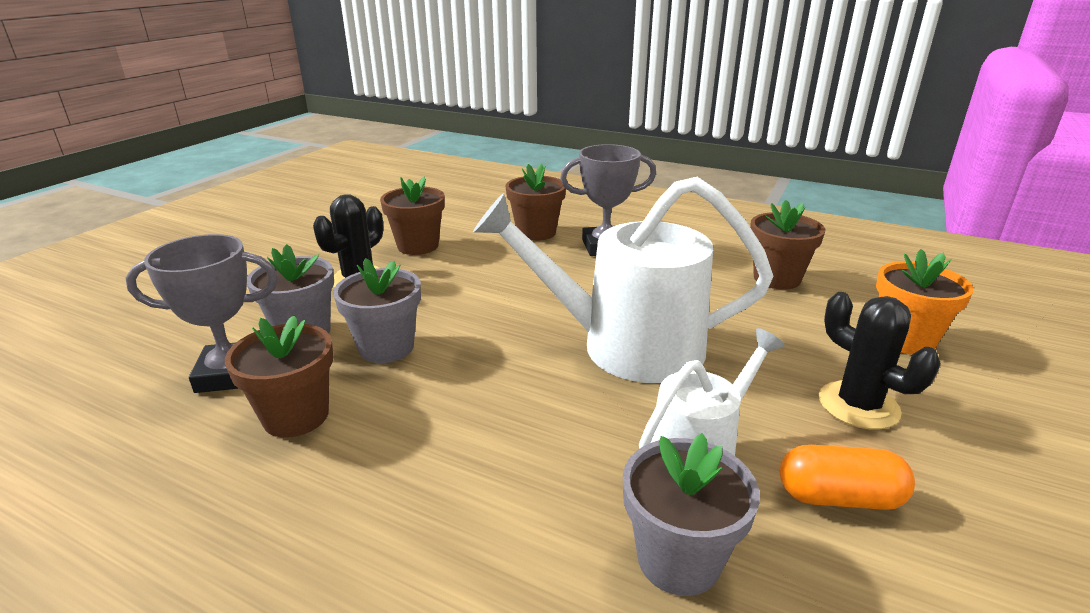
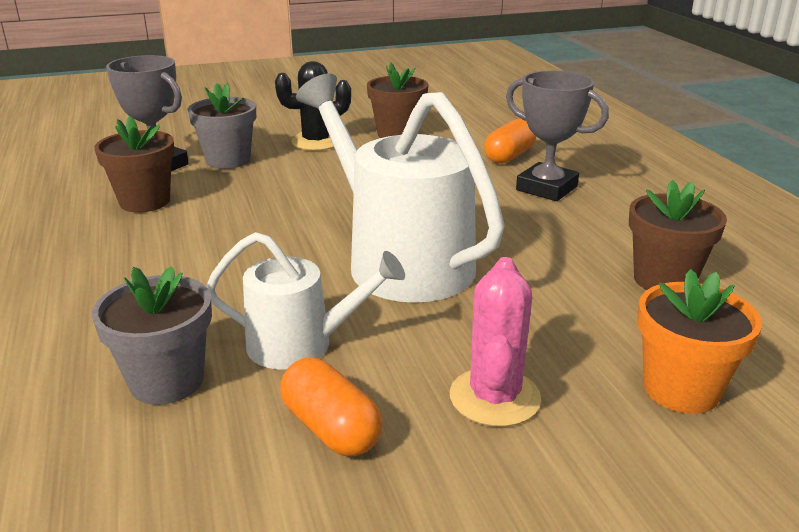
camera: 45 degrees right, 0 degrees up
grey flower pot [333,258,421,363] -> none
brown flower pot [506,163,566,241] -> orange capsule [484,119,536,164]
black cactus [819,292,941,430] -> pink cactus [450,257,541,427]

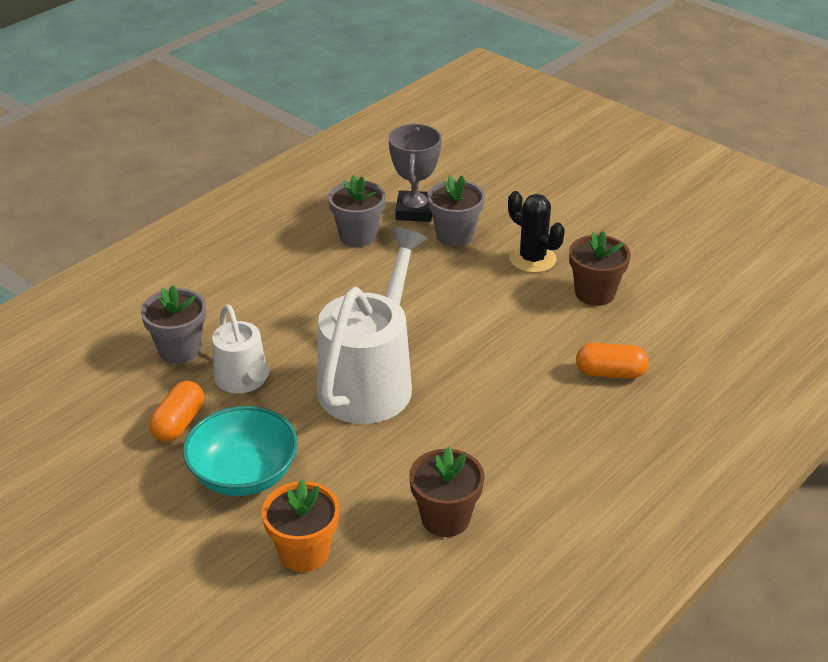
camera: 60 degrees right, 10 degrees up
brown flower pot [94,116,175,213] -> grey flower pot [328,175,386,247]
pink cactus [450,257,541,427] -> turquoise bowl [183,406,298,496]
grey trophy [506,71,609,201] -> none

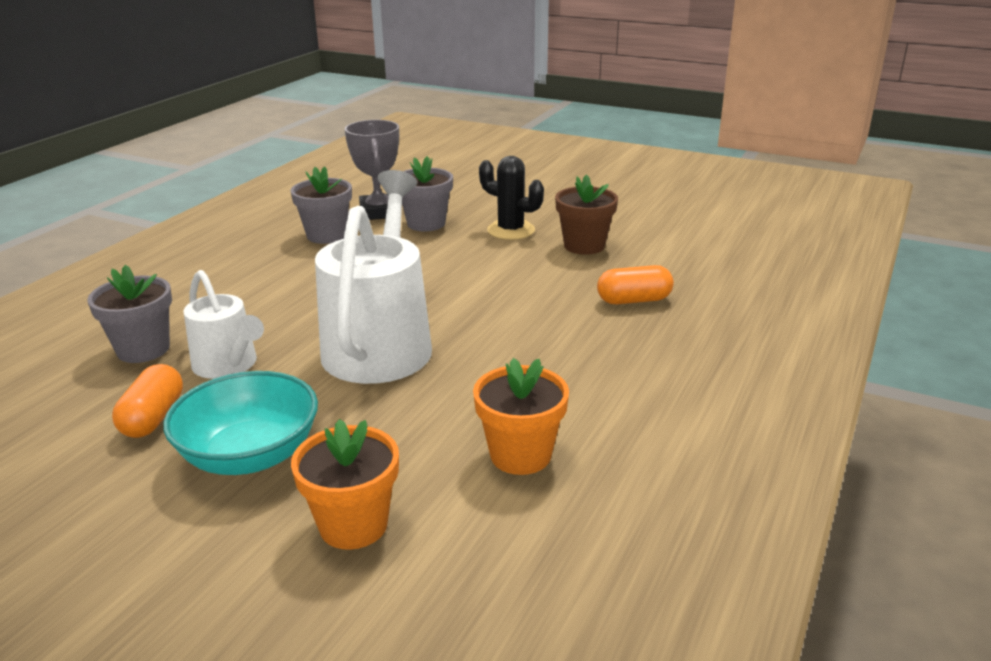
camera: 15 degrees left, 10 degrees down
brown flower pot [409,446,485,537] -> orange flower pot [473,358,569,475]

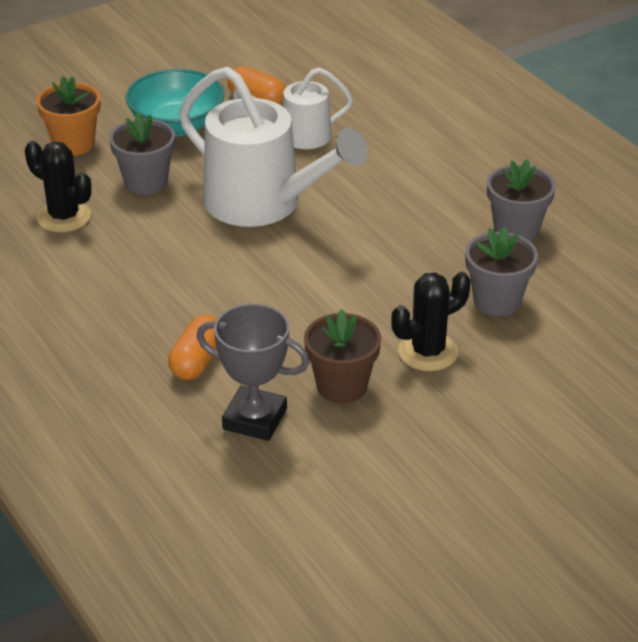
camera: 120 degrees right, 10 degrees up
grey flower pot [87,265,172,363] -> grey flower pot moved to [109,112,175,195]
grey trophy [344,120,399,220] -> grey trophy moved to [197,304,310,441]
orange flower pot [473,358,569,475] -> black cactus [25,141,91,232]

